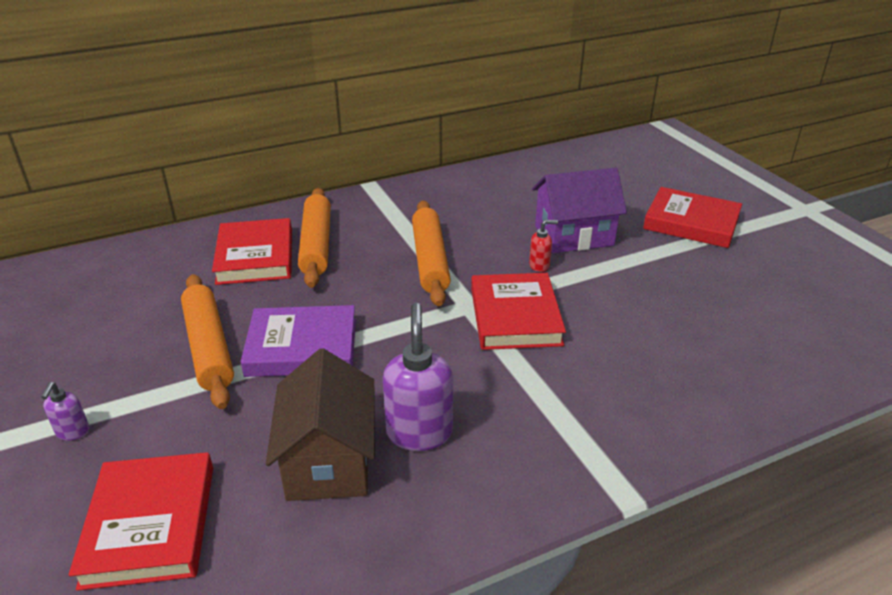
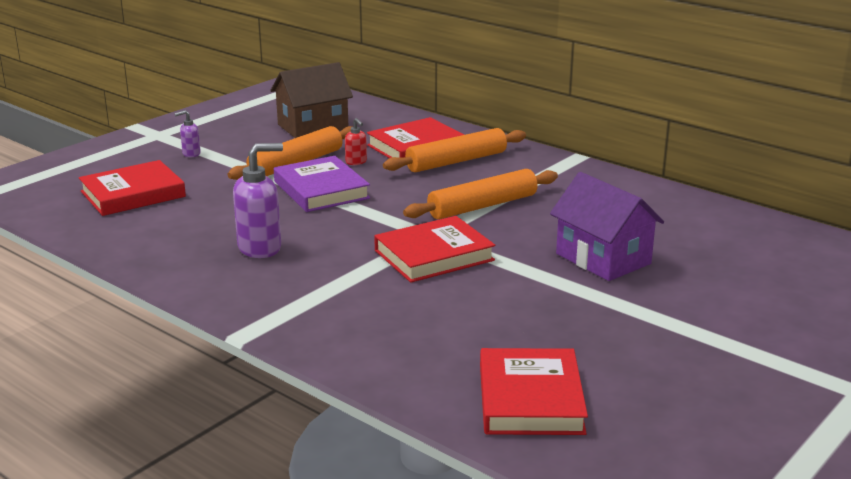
camera: 65 degrees right, 10 degrees down
brown house [266,348,375,501] -> brown house moved to [270,62,353,138]
red soap dispenser [529,220,558,272] -> red soap dispenser moved to [345,118,367,165]
red book [643,187,742,248] -> red book moved to [480,348,588,435]

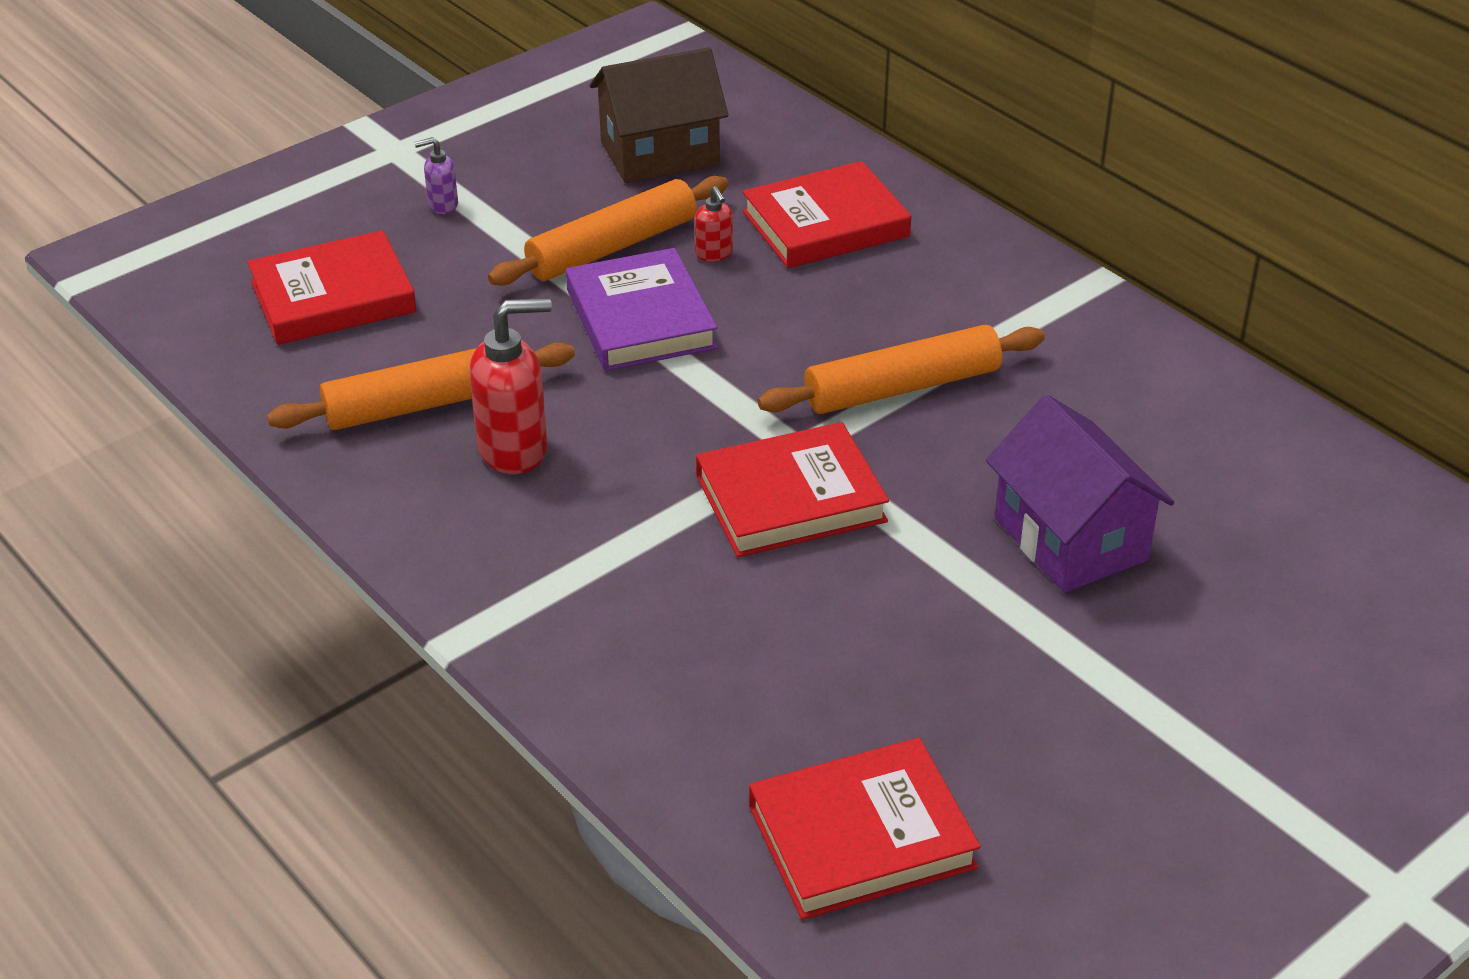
camera: 10 degrees right, 15 degrees up
purple soap dispenser [233,143,283,258] -> red soap dispenser [469,298,552,474]
orange rolling pin [383,128,526,172] -> orange rolling pin moved to [267,343,575,430]
red book [480,348,588,435] -> red book turned 60 degrees clockwise [749,738,981,920]

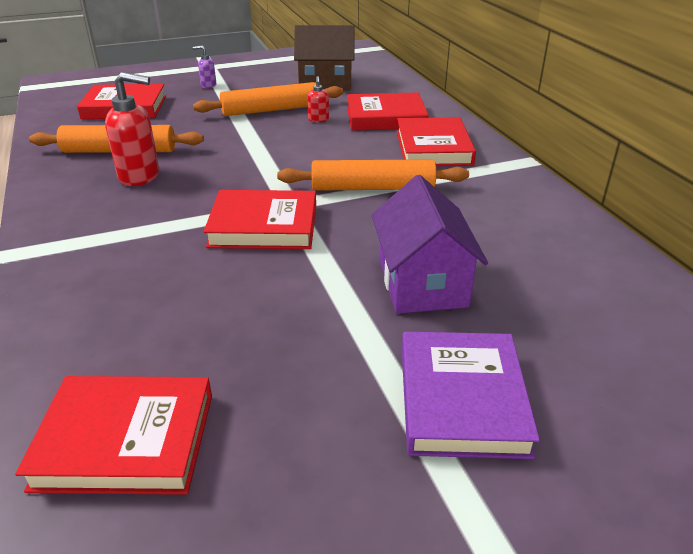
camera: 20 degrees right, 5 degrees down
purple book [566,248,718,371] -> purple book moved to [402,331,540,459]
none -> red book [397,117,476,166]

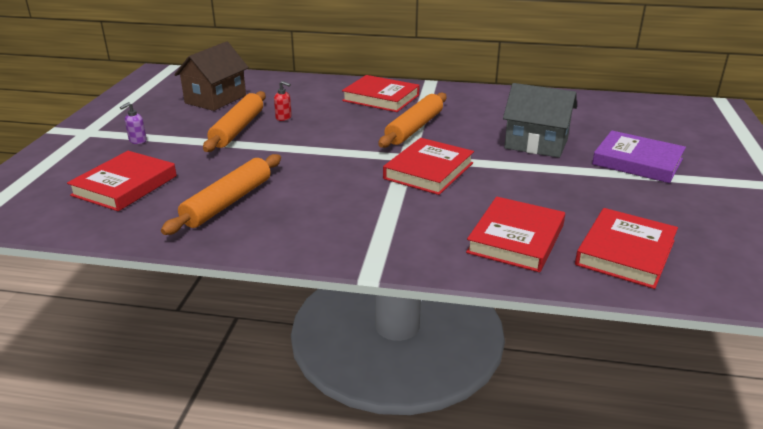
camera: 60 degrees left, 5 degrees down
red soap dispenser [105,72,159,186] -> none
red book [347,92,429,131] -> red book moved to [466,197,565,272]
purple house [372,175,488,314] -> grey house [503,83,577,158]

